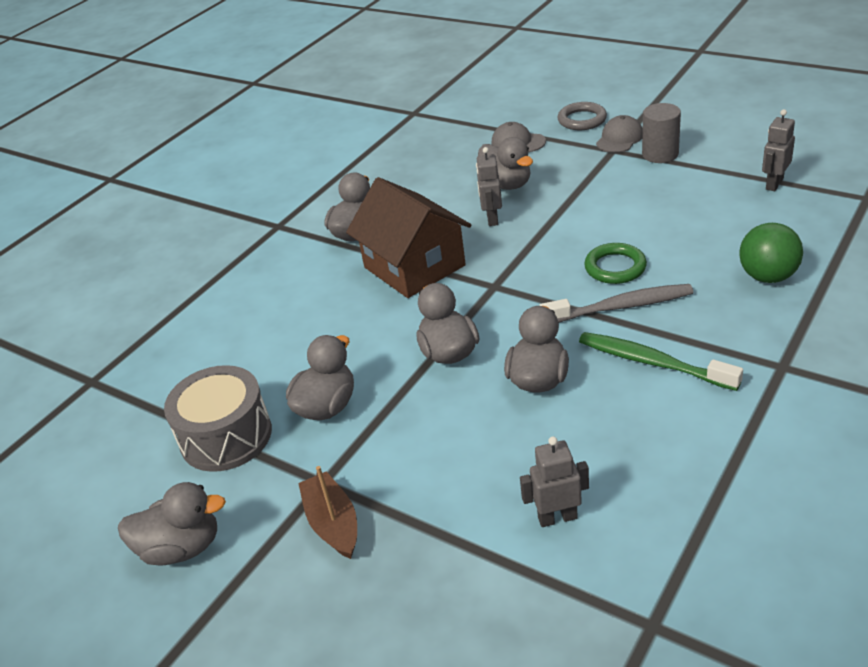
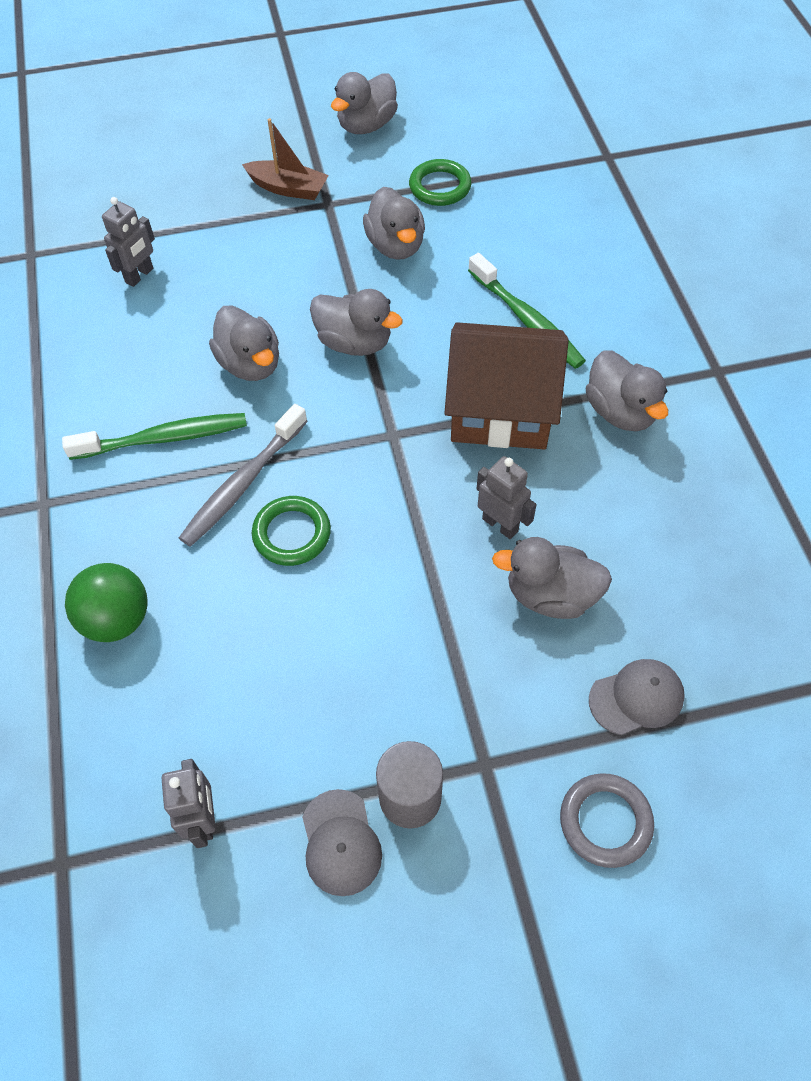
camera: 130 degrees right, 20 degrees up
grey drum [164,365,272,472] -> green ring [409,159,472,206]
grey cap [596,115,643,153] -> grey cap moved to [302,789,382,896]
none -> green toothbrush [468,253,586,369]

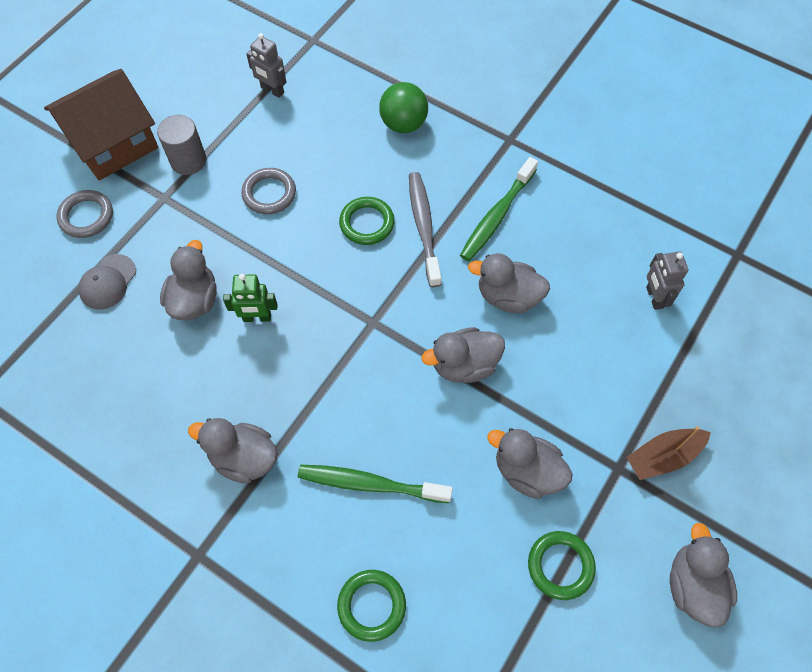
camera: 135 degrees right, 5 degrees up
grey cap [302,789,382,896] -> none
brown house [444,322,569,449] -> brown house moved to [44,69,158,180]
grey robot [477,456,536,539] -> green robot [223,274,278,322]
grey duck [492,537,612,619] -> grey duck turned 45 degrees counterclockwise [160,240,217,320]
none -> grey ring [241,168,296,215]
none -> green ring [337,570,406,642]

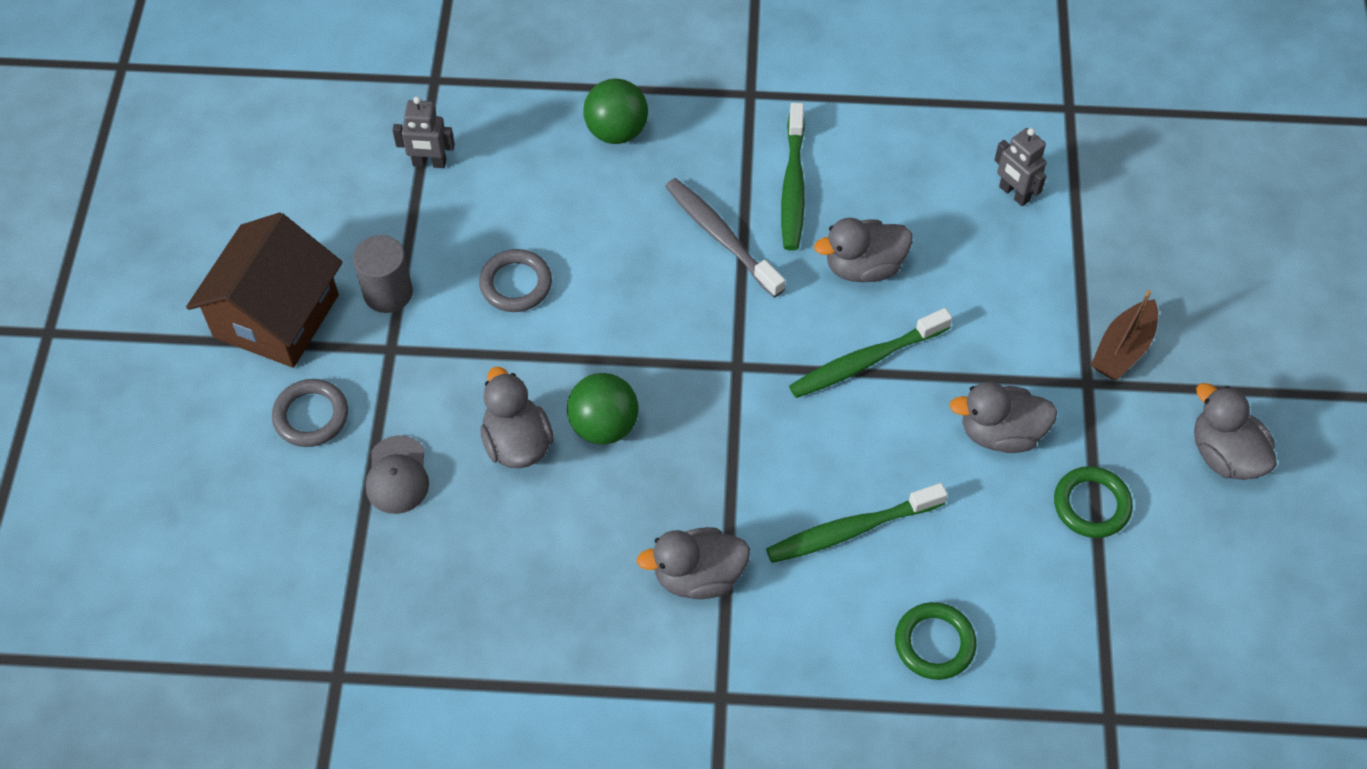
camera: 30 degrees left, 5 degrees down
green robot [223,274,278,322] -> green ball [567,373,639,445]
green ring [339,197,395,245] -> none
grey duck [421,327,505,383] -> green toothbrush [789,308,952,398]

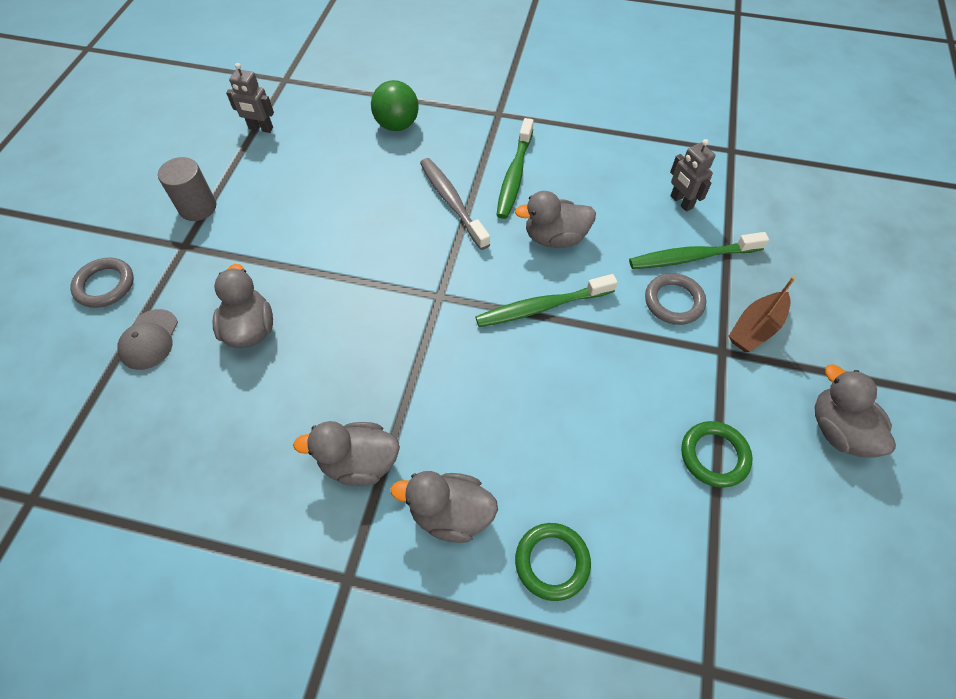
camera: 10 degrees right, 0 degrees up
brown house [186,212,343,368] -> none
grey ring [479,249,552,312] -> grey ring moved to [645,273,706,325]
green ball [567,373,639,445] -> none
green toothbrush [766,483,948,563] -> green toothbrush moved to [629,232,769,269]
grey duck [950,382,1058,453] -> grey duck moved to [390,471,498,543]

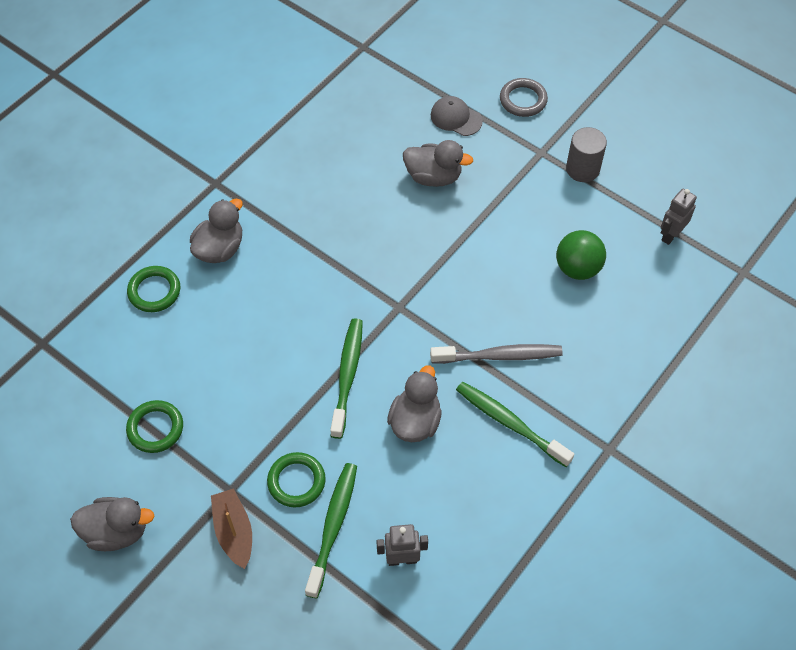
camera: 115 degrees right, 0 degrees up
grey duck [293,421,400,486] -> none
green ball [371,80,419,131] -> green ball moved to [556,230,606,280]
grey ring [645,273,706,325] -> green ring [267,452,326,507]

